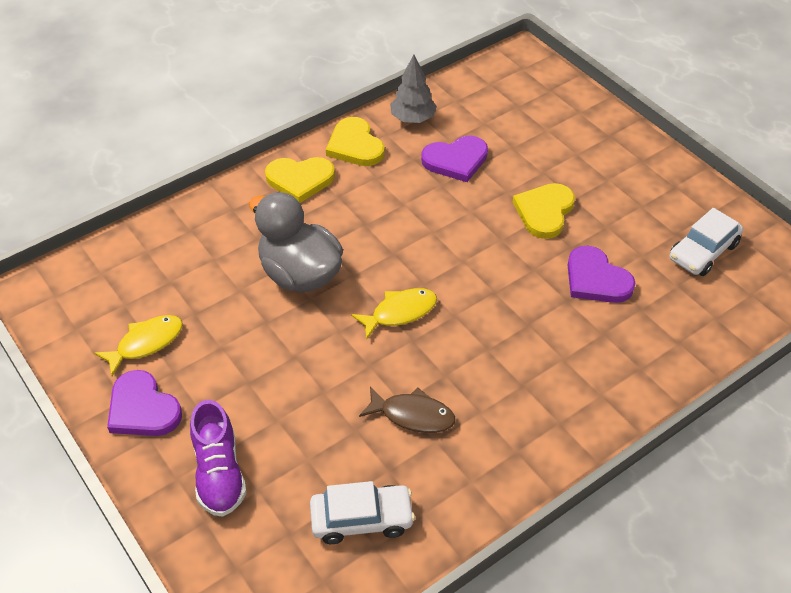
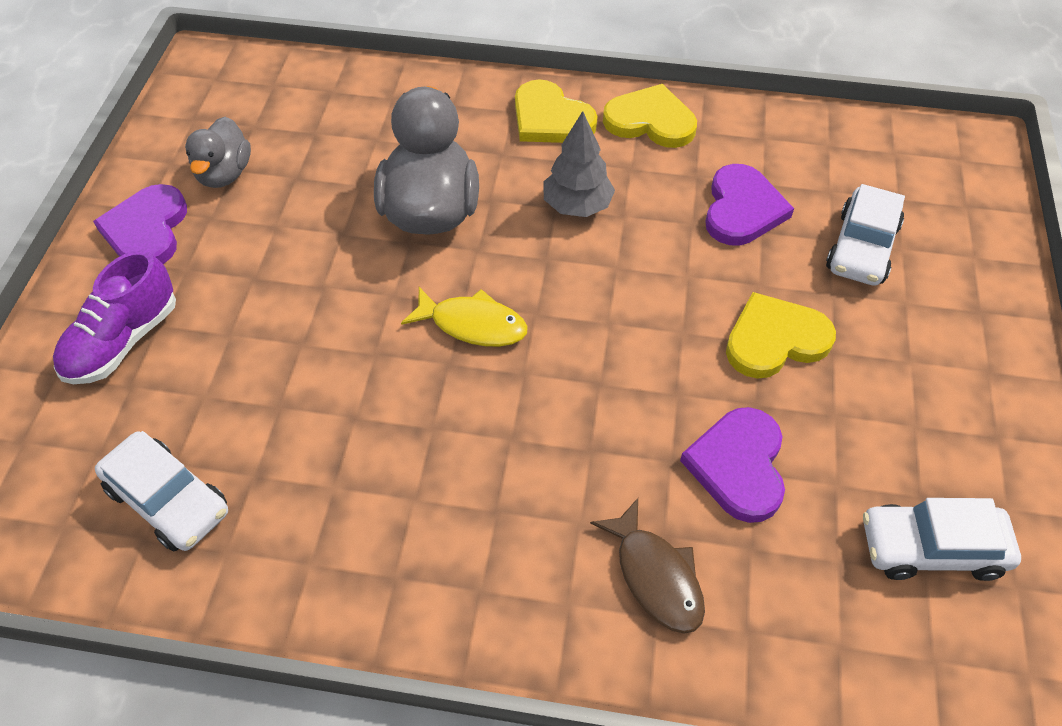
camera: 45 degrees right, 5 degrees up
yellow fish [94,315,183,376] -> grey duck [185,117,251,188]
yellow heart [326,117,385,166] -> yellow heart turned 90 degrees clockwise [603,84,697,148]
brown fish [359,386,455,433] -> brown fish moved to [590,498,705,634]
grey tree [390,55,437,123] -> grey tree moved to [543,111,615,217]
purple heart [421,136,488,182] -> purple heart turned 105 degrees counterclockwise [705,164,794,246]
none -> white car [826,184,905,286]

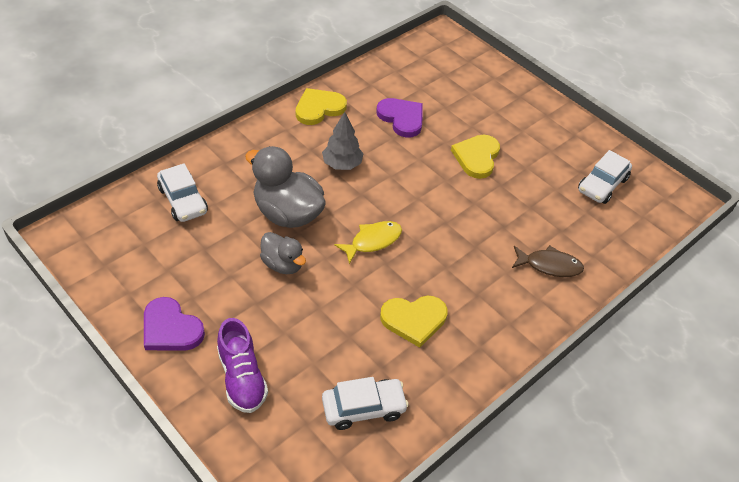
camera: 55 degrees left, 5 degrees down
grey duck [185,117,251,188] -> grey duck moved to [260,232,306,274]
yellow heart [515,79,598,143] -> yellow heart moved to [380,296,448,348]
purple heart [680,407,785,523] -> none
white car [826,184,905,286] -> white car moved to [157,163,208,222]

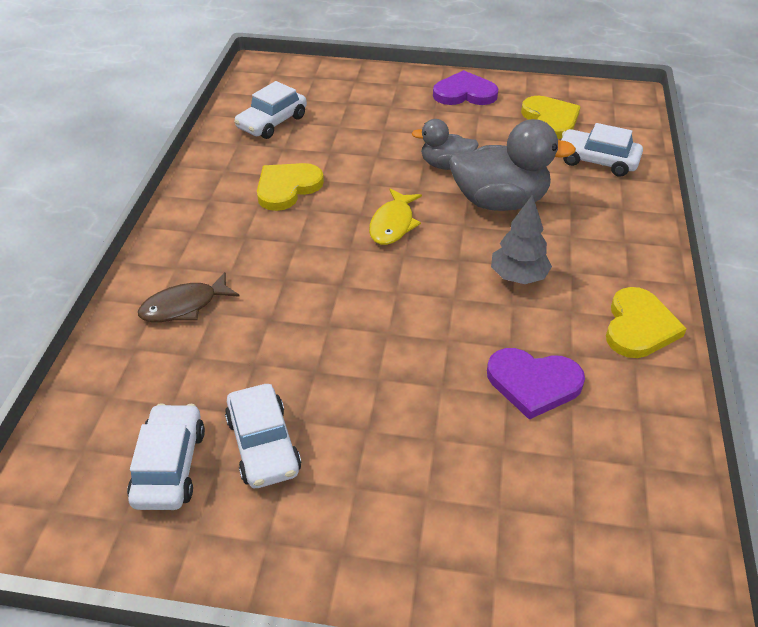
camera: 145 degrees right, 5 degrees down
purple shoe [217,318,268,413] -> none
yellow heart [451,135,500,179] -> yellow heart moved to [521,96,581,139]
none -> white car [225,384,301,488]

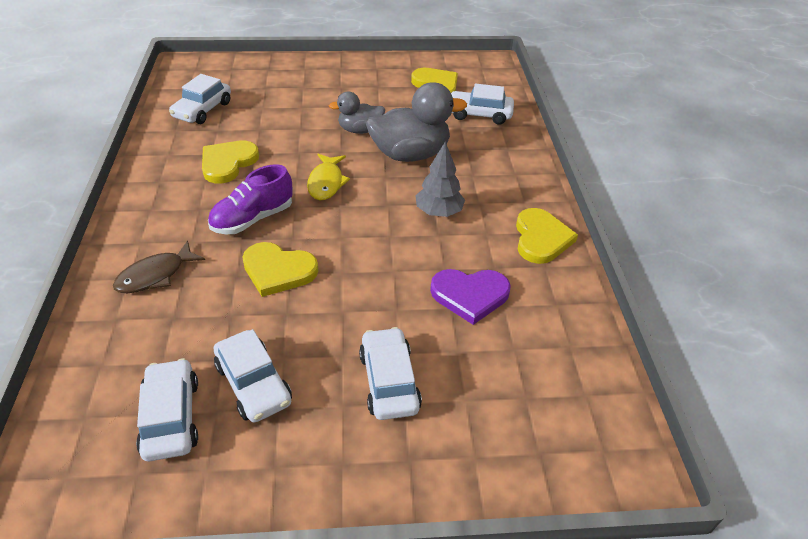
camera: 15 degrees left, 0 degrees up
purple heart [433,70,498,105] -> none
none -> purple shoe [208,164,293,234]
none -> yellow heart [242,242,318,297]
none -> white car [359,327,422,420]

